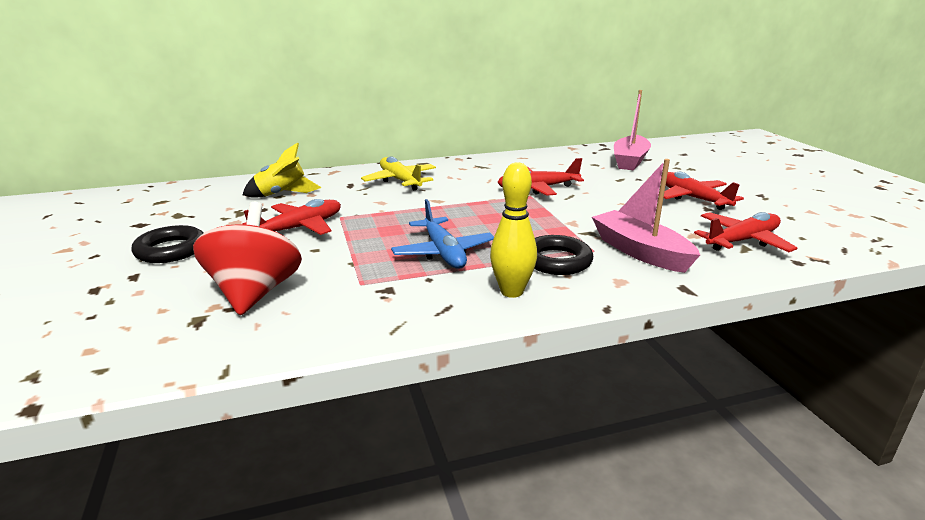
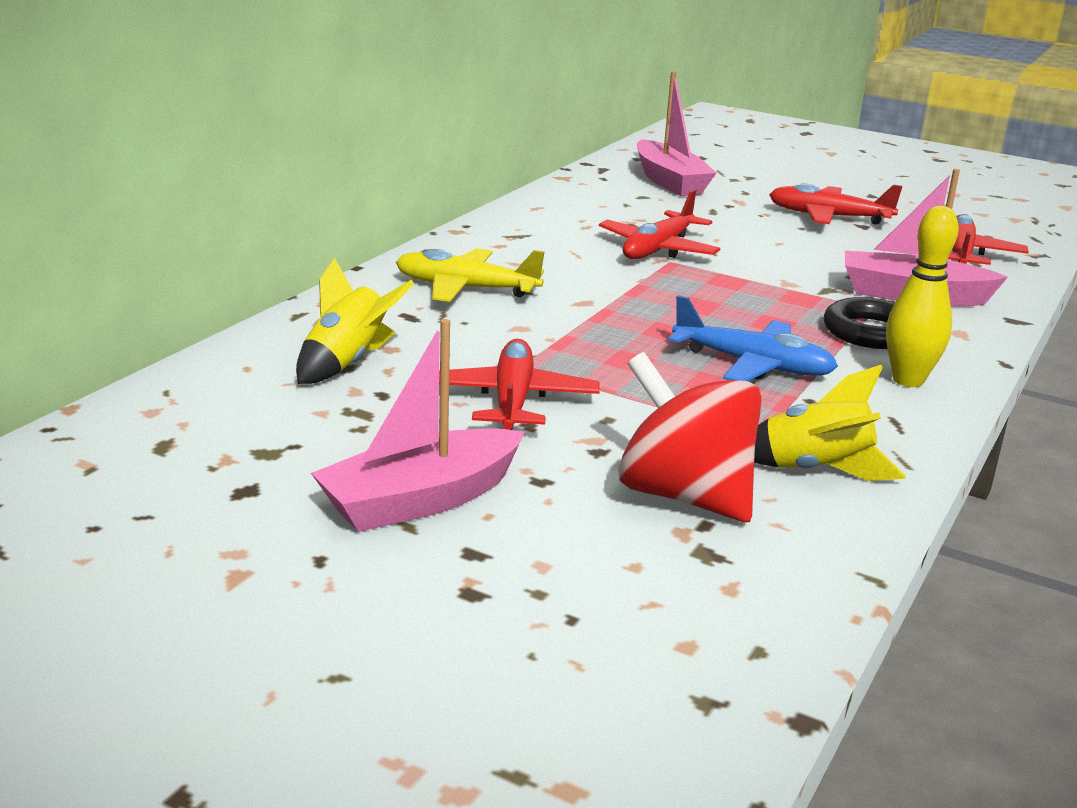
camera: 45 degrees left, 0 degrees up
black ring [132,225,203,263] -> pink boat [311,319,525,532]
none -> yellow rocket [754,364,906,481]

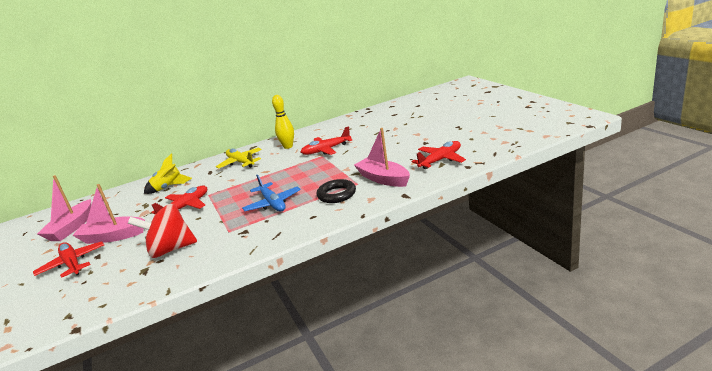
camera: 40 degrees right, 0 degrees up
red spinning top [618,352,762,522] -> red spinning top turned 90 degrees counterclockwise [128,204,197,258]
pink boat [637,72,716,196] -> pink boat moved to [37,175,91,241]
yellow rocket [754,364,906,481] -> none
red plane [769,183,902,224] -> red plane moved to [33,241,104,278]
yellow bowling pin [886,206,959,387] -> yellow bowling pin moved to [272,95,294,149]

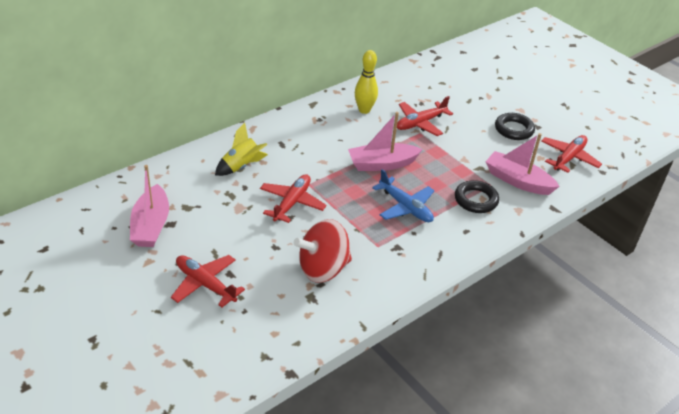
camera: 20 degrees left, 15 degrees up
pink boat [72,184,145,244] -> pink boat moved to [348,112,423,171]
yellow plane [216,148,262,168] -> none
none -> black ring [495,113,535,140]

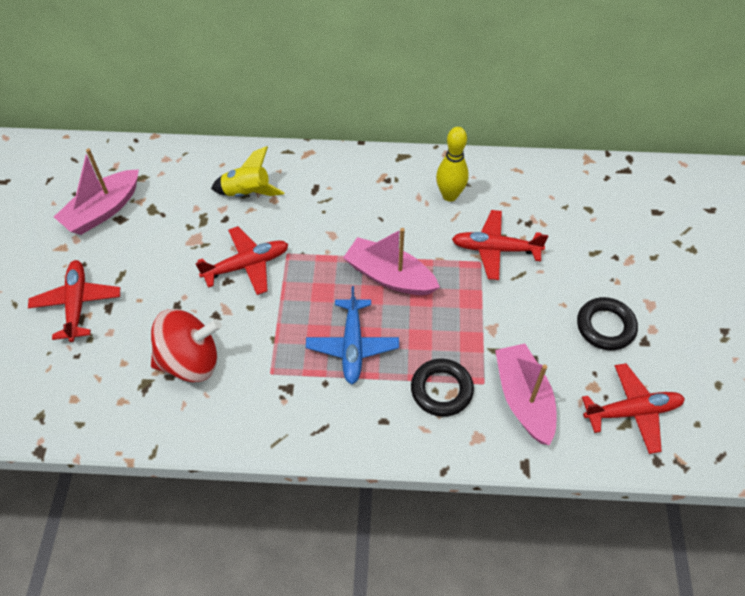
camera: 45 degrees right, 15 degrees up
red spinning top [294,219,352,283] -> red spinning top turned 150 degrees clockwise [151,309,222,382]

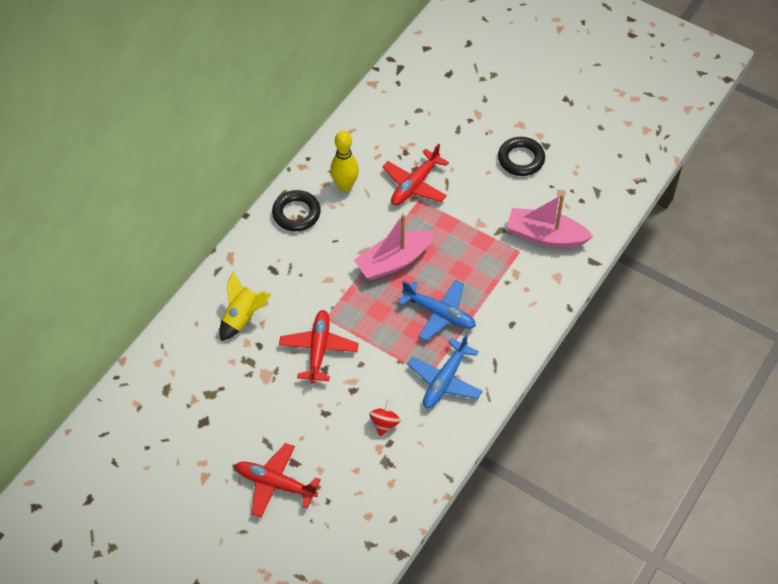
camera: 60 degrees left, 0 degrees up
pink boat [54,148,139,235] -> none
red spinning top [151,309,222,382] -> red spinning top [369,399,401,436], size x0.47
black ring [411,359,474,417] -> black ring moved to [272,190,321,231]
red plane [582,363,685,454] -> none
none -> blue plane [407,333,483,408]

